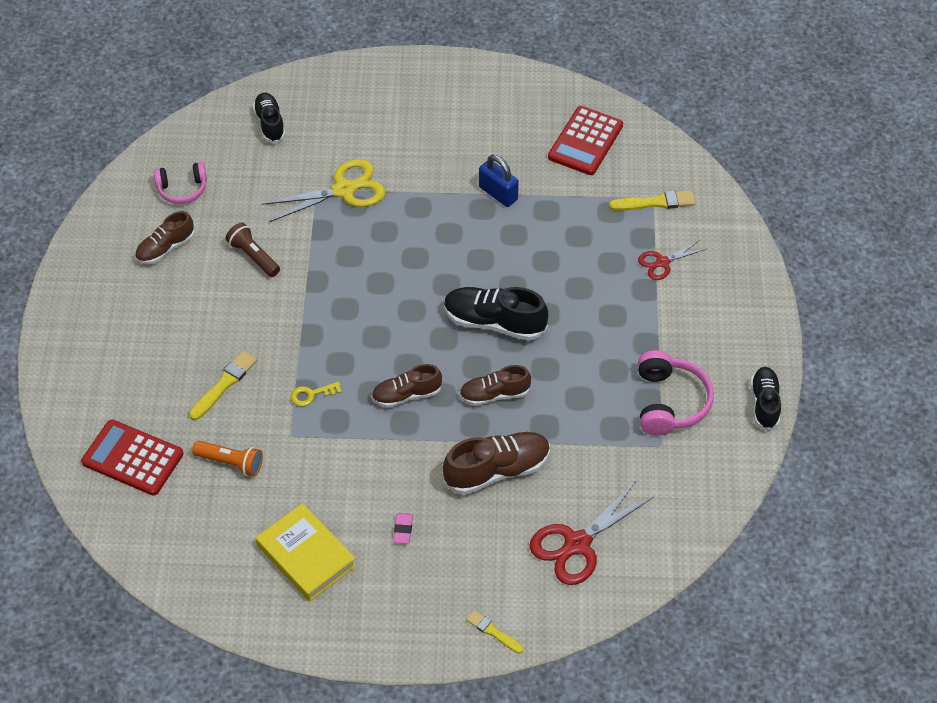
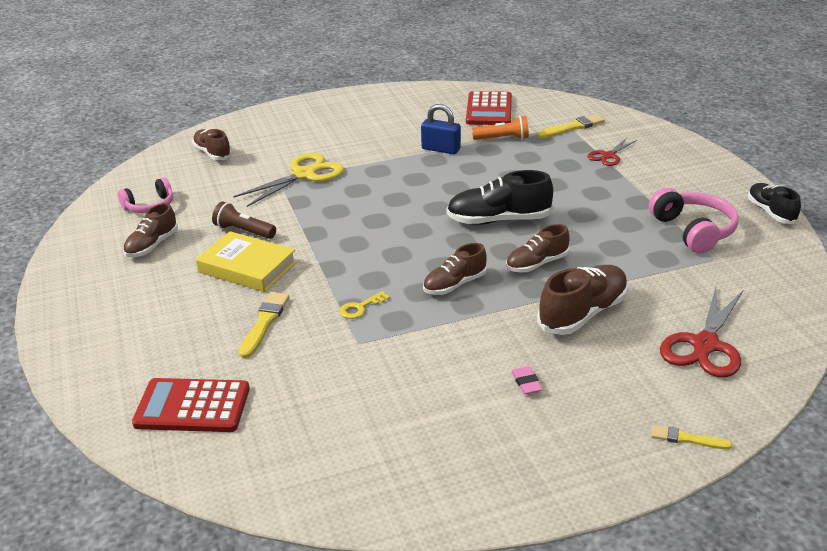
camera: 20 degrees left, 20 degrees down
orange flashlight [192,441,263,476] -> orange flashlight moved to [472,116,529,140]
black shoe [253,93,285,143] -> brown shoe [192,129,232,160]
yellow book [256,503,356,602] -> yellow book moved to [196,231,297,292]

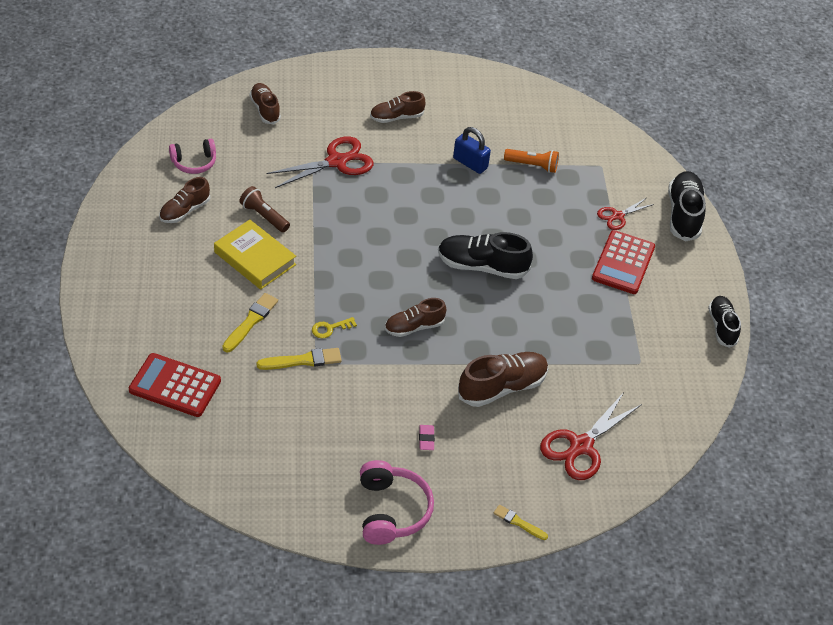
camera: 10 degrees right, 15 degrees up
yellow scissors [233,153,344,207] -> red scissors [267,136,374,188]
red calculator [466,91,512,125] -> red calculator moved to [592,230,655,294]
brown shoe [506,224,569,272] -> brown shoe moved to [370,91,425,123]
yellow brush [537,114,605,138] -> yellow brush moved to [256,348,342,370]
pink headphones [649,188,739,254] -> pink headphones moved to [360,460,434,545]
none -> black shoe [668,171,706,241]

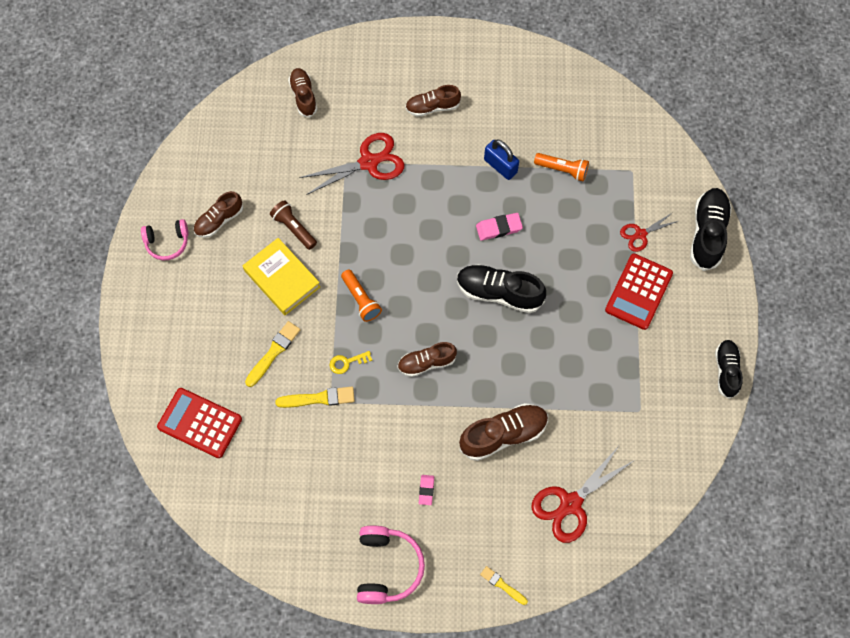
camera: 10 degrees right, 20 degrees up
pink headphones [169,139,216,174] -> pink headphones moved to [141,219,188,261]
none -> orange flashlight [341,270,382,322]
none -> pink eraser [476,213,523,241]

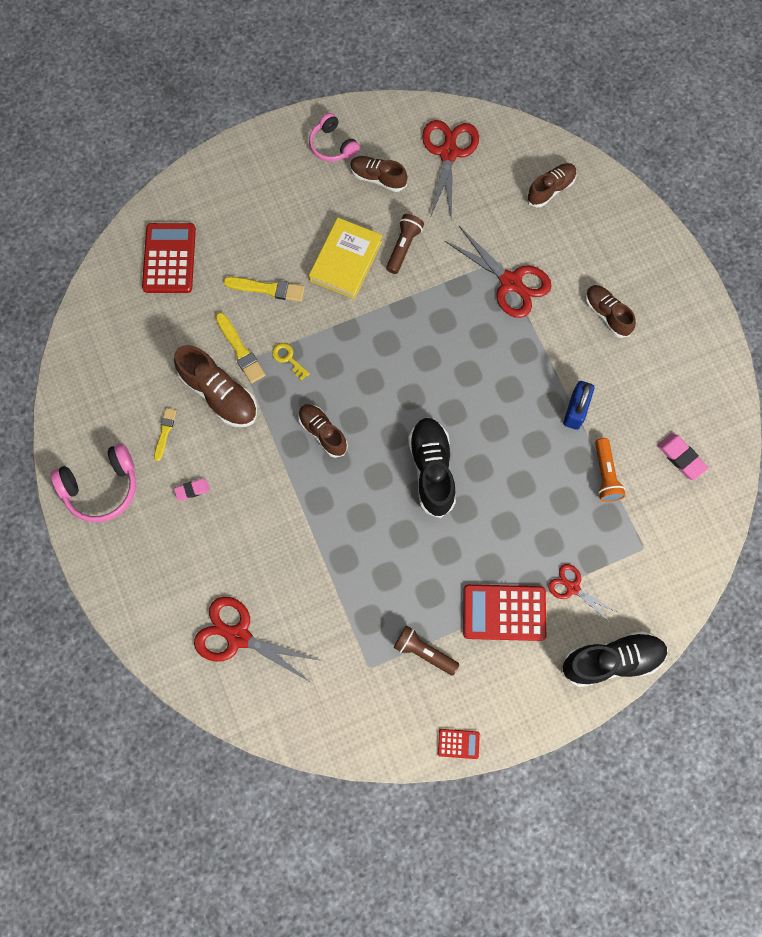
camera: 65 degrees right, 5 degrees up
orange flashlight [341,270,382,322] -> none
brown shoe [459,403,548,461] -> brown shoe moved to [174,345,257,427]
pink eraser [476,213,523,241] -> pink eraser moved to [657,433,708,480]
yellow brush [480,566,528,605] -> yellow brush moved to [154,408,177,461]
black shoe [715,340,743,399] -> red calculator [438,729,480,759]
none -> brown flashlight [394,625,459,676]
none -> red scissors [422,120,479,221]

